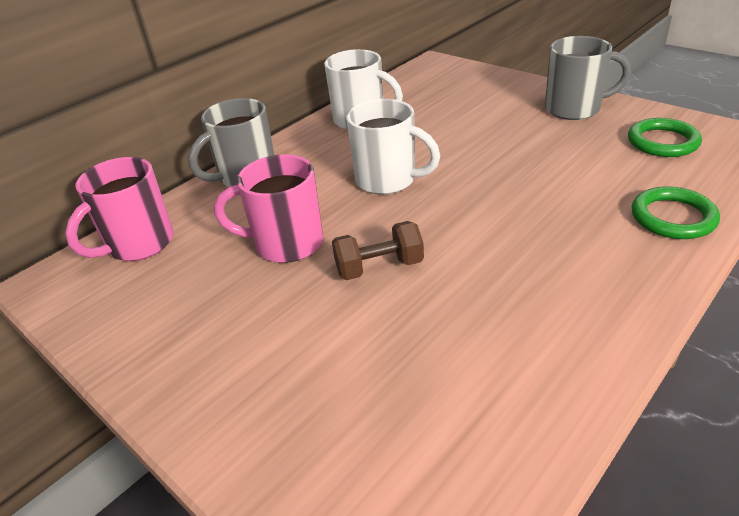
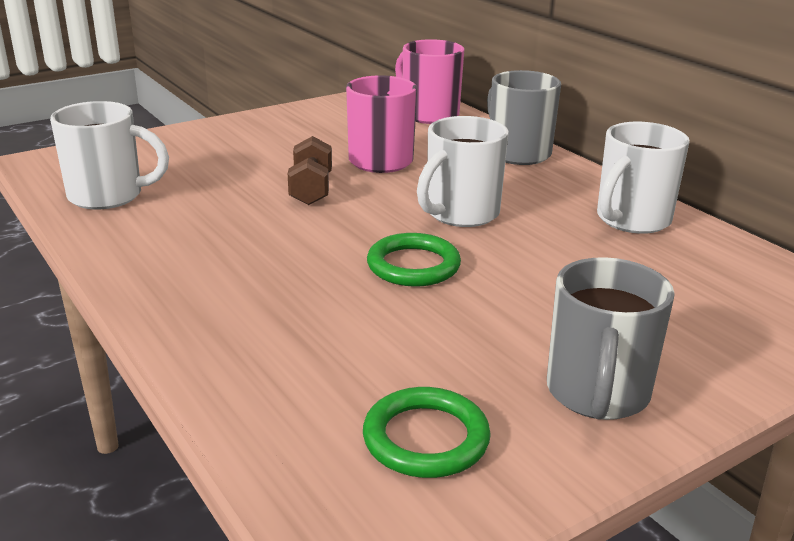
camera: 100 degrees right, 10 degrees down
green ring [632,186,720,239] -> green ring moved to [367,233,461,287]
none -> white mug [50,101,169,209]

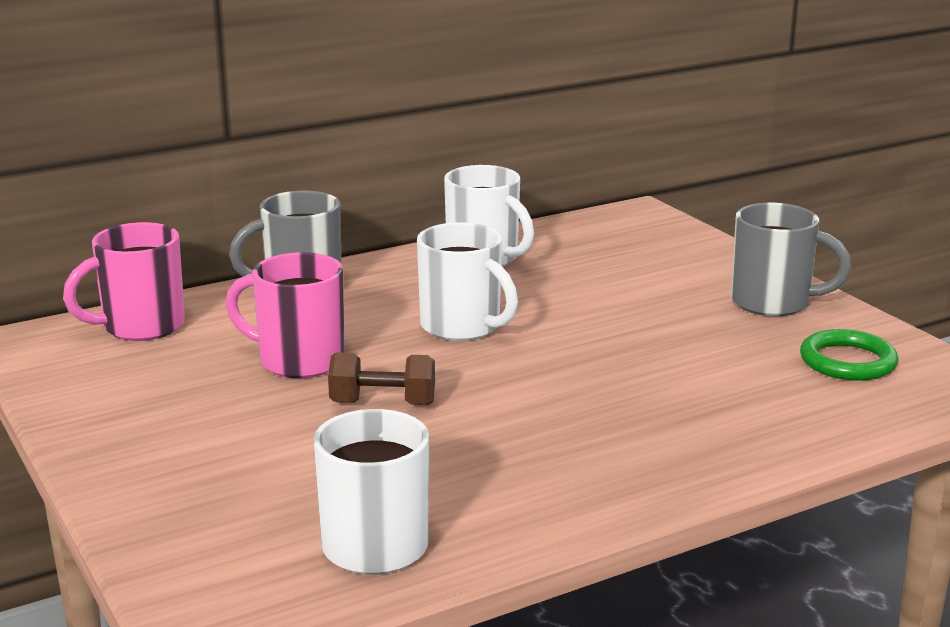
camera: 85 degrees left, 5 degrees down
green ring [367,233,461,287] -> none

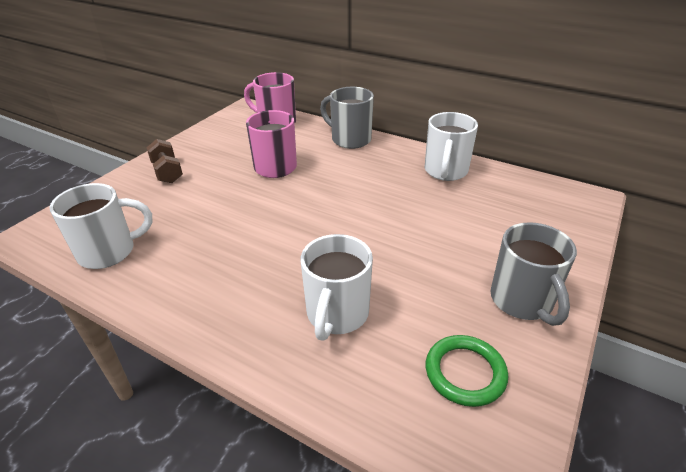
camera: 60 degrees right, 15 degrees up
brown dumbbell [328,352,435,405] -> brown dumbbell moved to [146,139,183,183]
white mug [417,222,518,341] -> white mug moved to [301,234,373,341]

